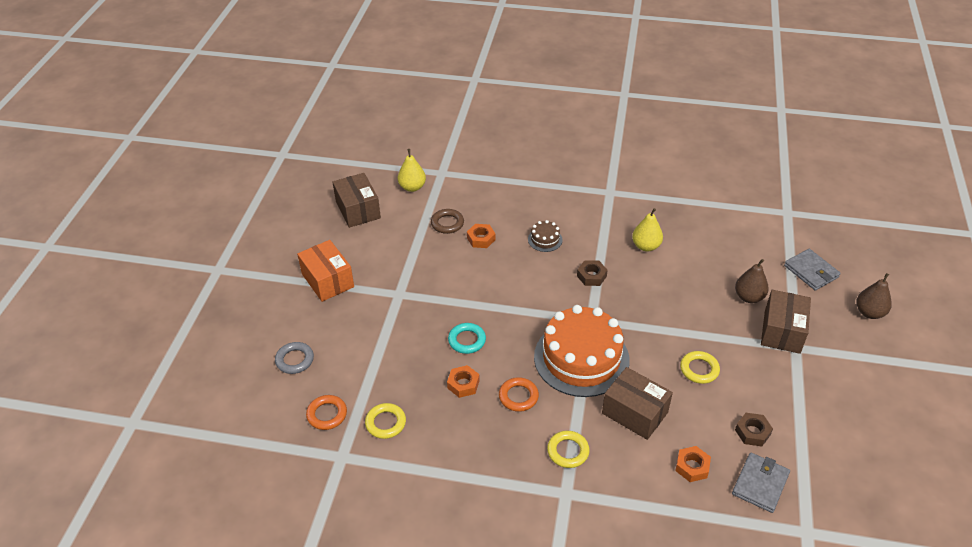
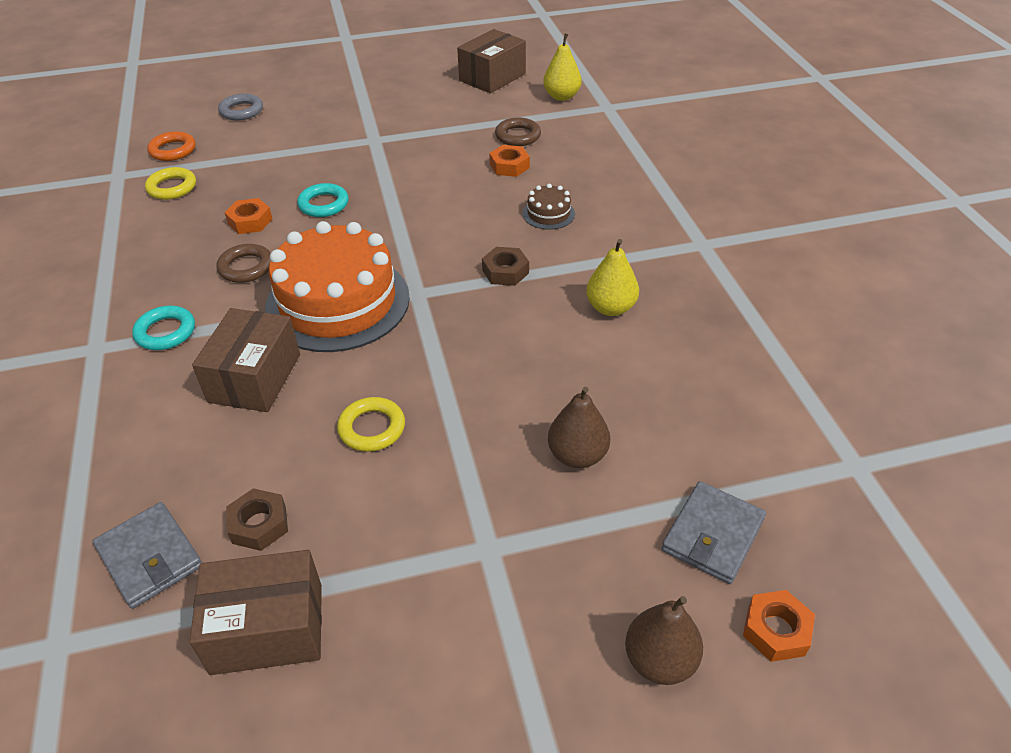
camera: 65 degrees right, 0 degrees up
orange box [297,240,354,302] -> none
orange ring [499,377,539,412] -> brown ring [216,244,271,283]
yellow ring [547,431,590,468] -> turquoise ring [132,306,195,350]
orange nut [675,446,711,482] -> orange nut moved to [743,590,815,662]
grey wallet [732,452,790,513] -> grey wallet turned 45 degrees clockwise [93,502,202,609]
brown box [761,290,811,354] -> brown box moved to [190,550,322,675]

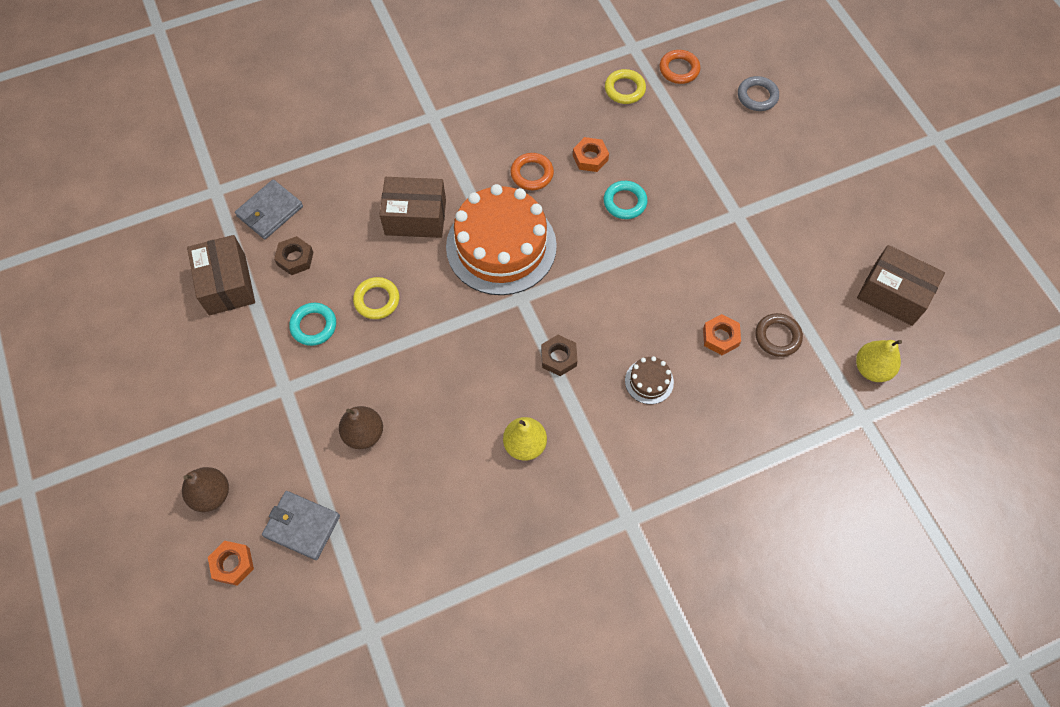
camera: 80 degrees right, 20 degrees up
turquoise ring [132,306,195,350] -> turquoise ring moved to [289,303,336,346]
brown ring [216,244,271,283] -> orange ring [510,153,554,190]

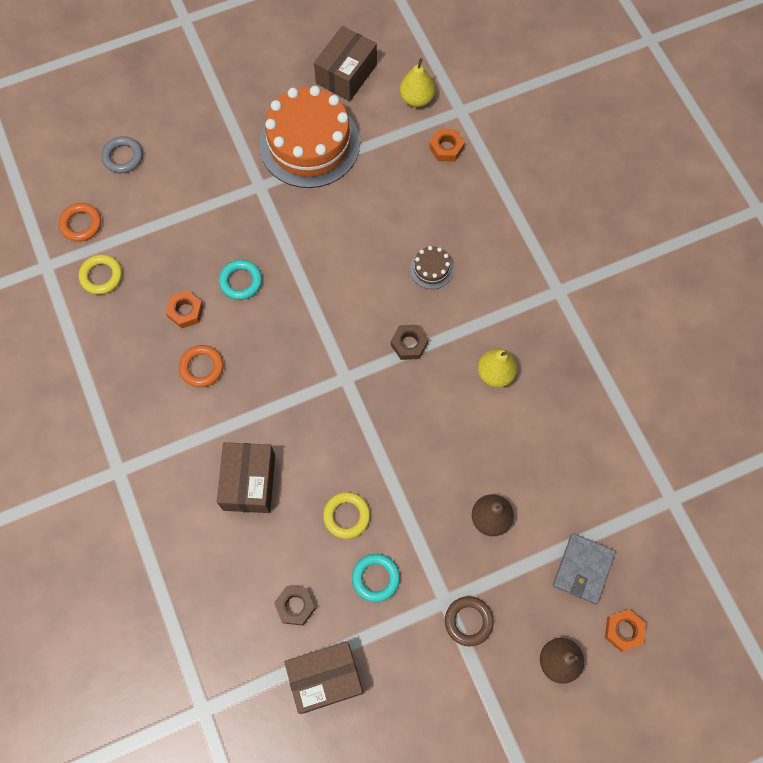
camera: 90 degrees left, 5 degrees up
grey wallet [235,179,303,239] -> none
orange cake [446,184,557,295] -> orange cake moved to [259,86,360,188]
orange nut [703,314,741,355] -> orange nut moved to [429,129,465,162]
brown ring [755,313,803,357] -> brown ring moved to [445,596,494,646]

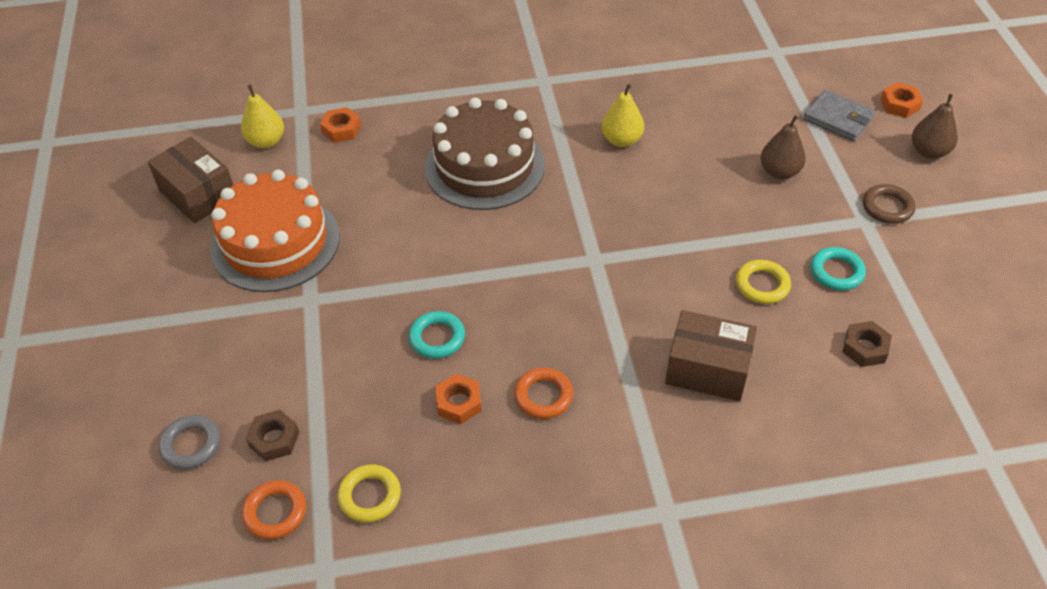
camera: 75 degrees left, 20 degrees down
brown box [284,641,363,714] -> none
brown nut [391,325,428,360] -> brown nut moved to [245,410,300,461]
brown cake [410,246,453,289] -> brown cake [425,97,545,210], size x2.43

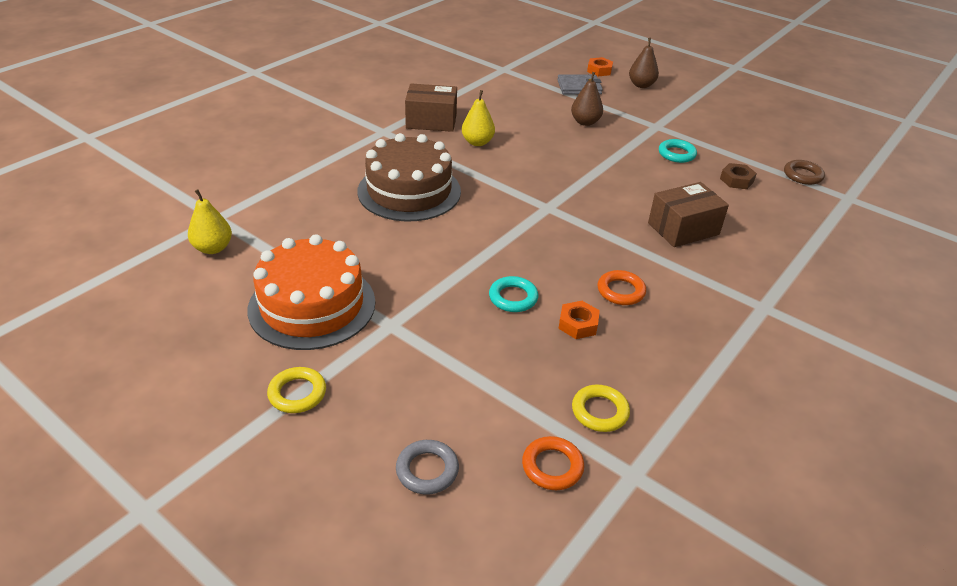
camera: 45 degrees left, 10 degrees down
brown box [147,137,233,223] -> brown box moved to [405,83,457,132]
brown nut [245,410,300,461] -> none
orange nut [320,107,361,143] -> none
yellow ring [736,260,791,304] -> yellow ring moved to [267,367,326,413]
brown ring [863,184,916,224] -> brown ring moved to [784,160,825,185]

